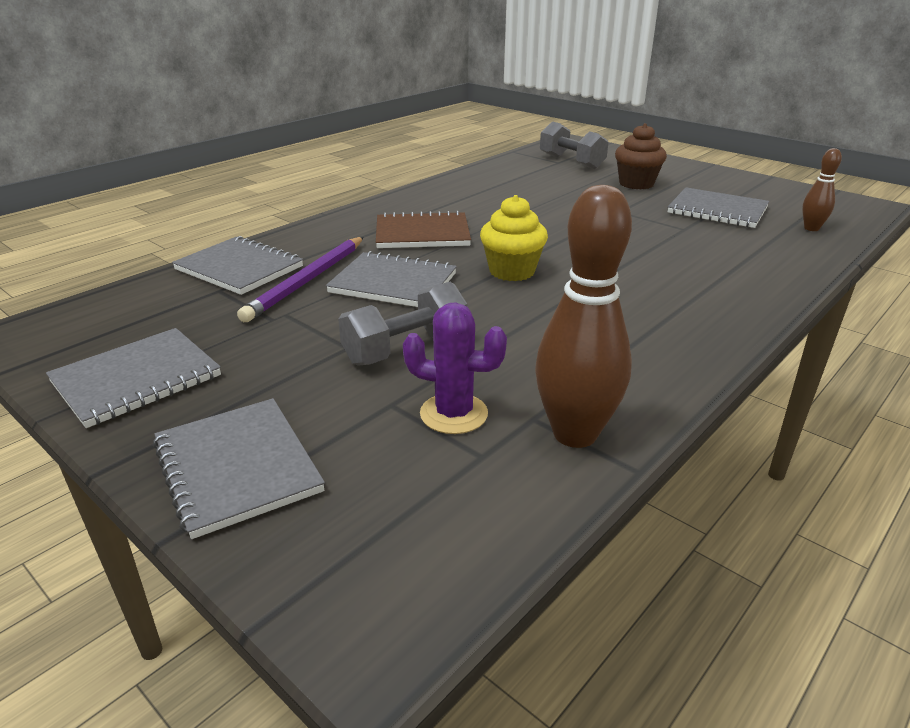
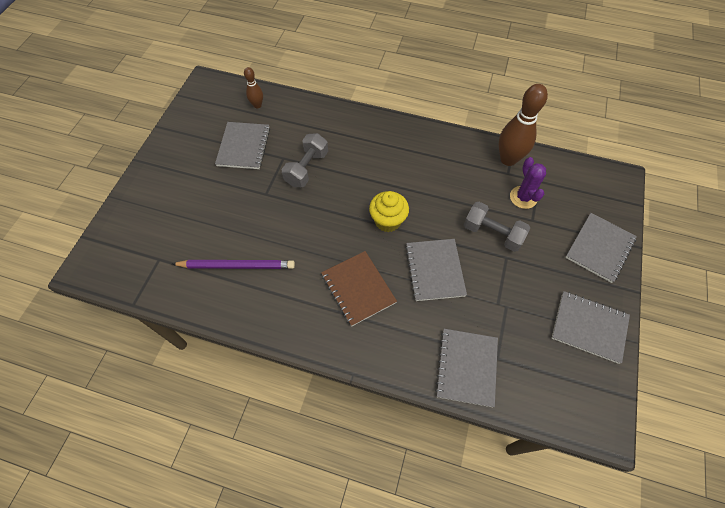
camera: 115 degrees left, 30 degrees up
purple pencil [237,237,364,322] -> purple pencil moved to [172,260,295,269]
grey dumbbell [540,121,608,169] -> grey dumbbell moved to [281,133,328,187]
brown cupcake [615,123,667,189] -> none

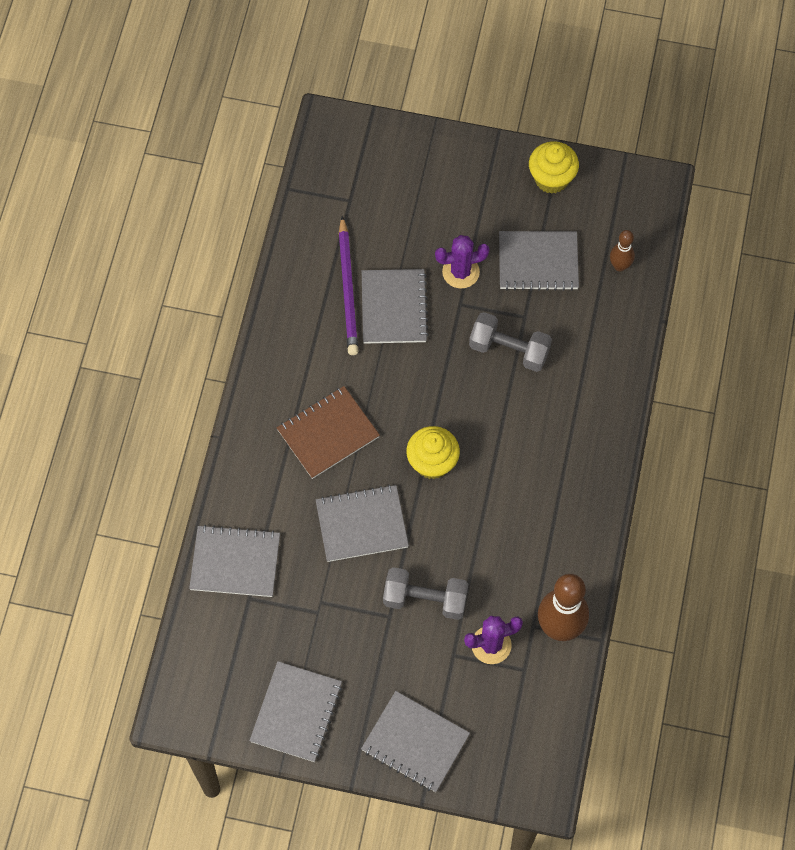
camera: 85 degrees right, 5 degrees up
grey dumbbell [464,202,530,252] -> grey dumbbell turned 75 degrees clockwise [383,567,468,620]
none -> grey notebook [362,269,429,344]
none -> purple cactus [435,235,489,289]
none -> yellow cupcake [529,141,579,194]

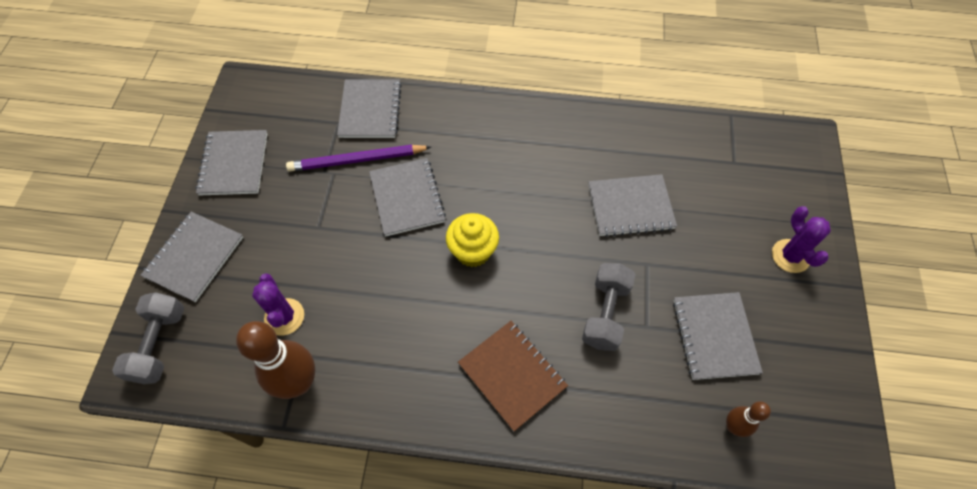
camera: 85 degrees right, 5 degrees down
grey notebook [249,661,342,762] -> grey notebook turned 75 degrees clockwise [195,130,267,196]
brown notebook [277,386,380,479] -> brown notebook moved to [458,321,568,431]
purple pencil [339,216,359,355] -> purple pencil moved to [286,145,431,172]
grey dumbbell [383,567,468,620] -> grey dumbbell moved to [112,292,184,384]
purple cactus [435,235,489,289] -> purple cactus moved to [772,206,831,273]
yellow cupcake [529,141,579,194] -> none

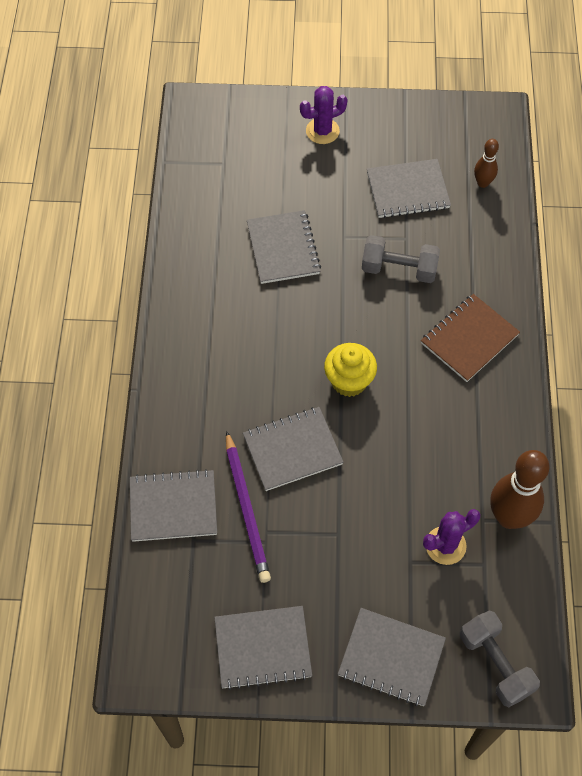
camera: 95 degrees left, 0 degrees up
grey dumbbell [112,292,184,384] -> grey dumbbell turned 60 degrees clockwise [460,610,540,707]

